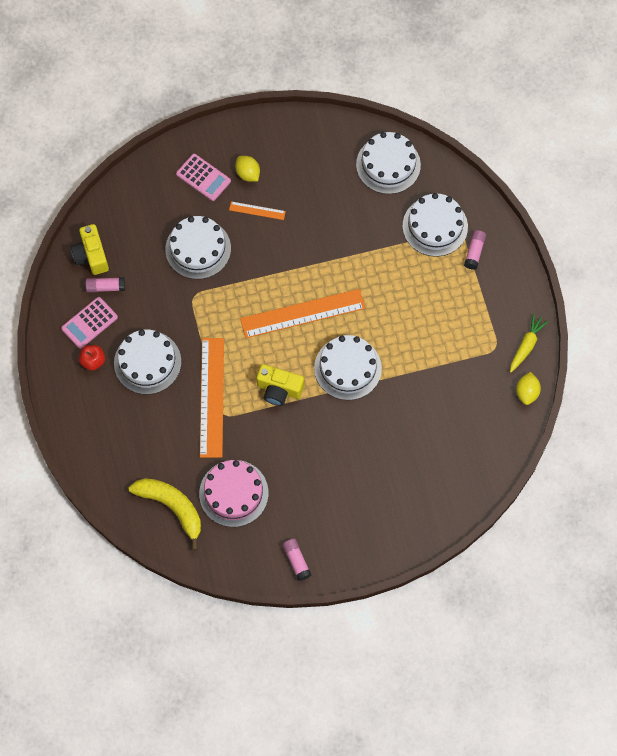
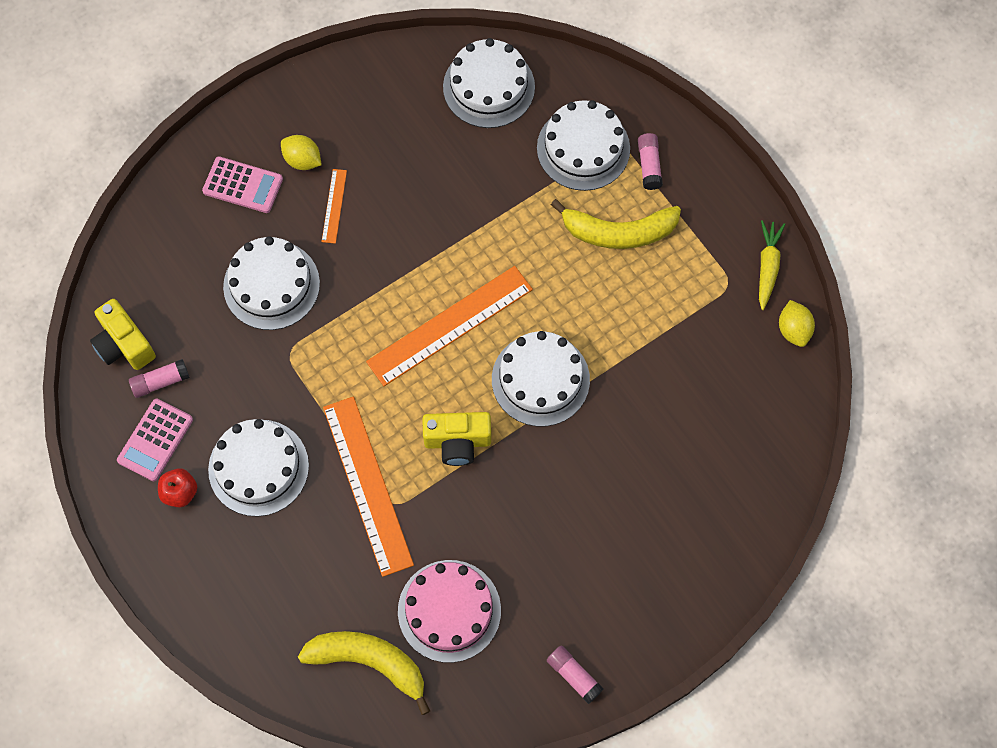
camera: 20 degrees left, 0 degrees up
orange ruler [229,201,286,220] -> orange ruler turned 75 degrees counterclockwise [321,169,347,244]
none -> yellow banana [551,199,681,249]

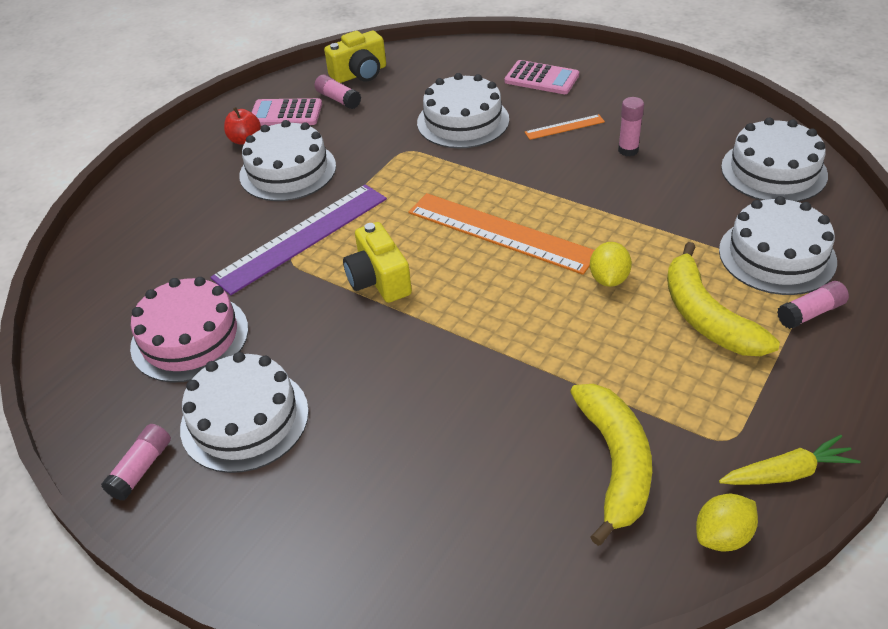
camera: 70 degrees right, 25 degrees down
yellow camera [90,299,156,370] -> yellow camera turned 150 degrees counterclockwise [324,31,386,83]
pink calculator [202,156,283,213] -> pink calculator turned 60 degrees counterclockwise [504,60,579,94]
yellow lemon [281,135,322,170] -> yellow lemon moved to [590,242,632,287]
yellow banana [298,631,430,715] -> yellow banana moved to [570,384,652,546]
orange ruler [323,397,414,577] -> purple ruler [210,184,387,295]
white cake [492,331,590,426] -> white cake moved to [180,352,309,473]
none -> pink glue stick [618,97,644,156]

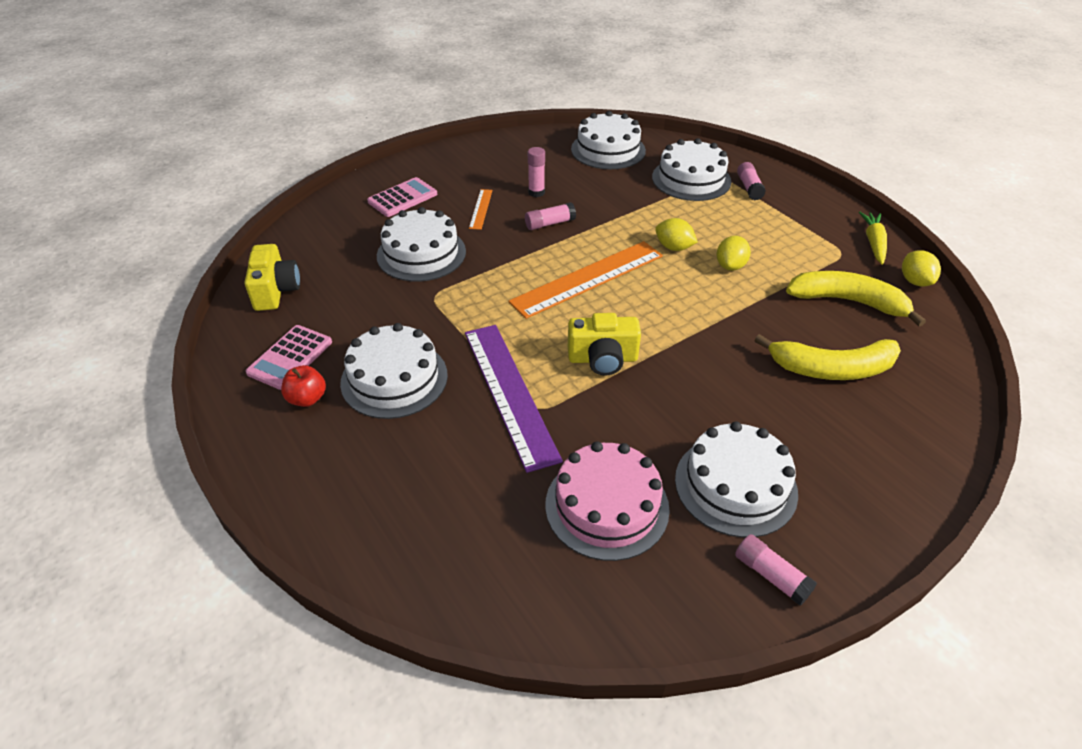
camera: 70 degrees left, 0 degrees up
pink glue stick [315,75,361,109] -> pink glue stick moved to [525,202,576,230]
yellow banana [667,242,780,356] -> yellow banana moved to [754,334,901,380]
none -> yellow lemon [717,236,751,271]

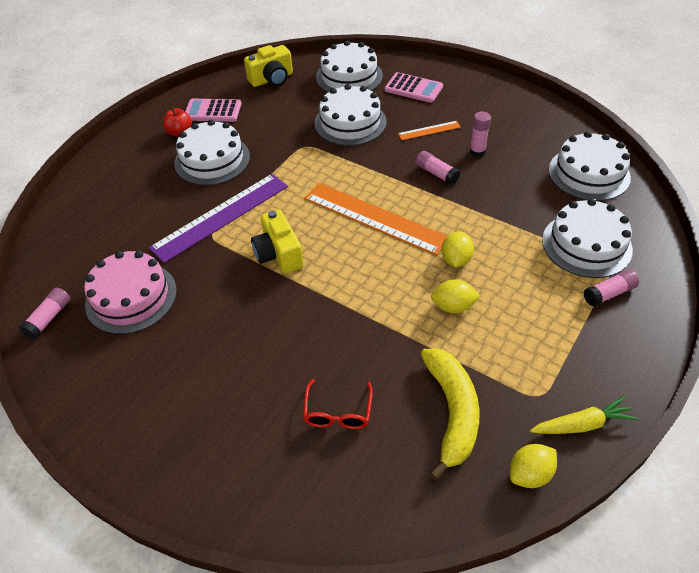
camera: 70 degrees right, 5 degrees up
white cake [675,421,798,538] -> white cake moved to [316,40,383,92]
pink glue stick [735,534,817,606] -> pink glue stick moved to [19,288,71,339]
yellow banana [754,334,901,380] -> red glasses [303,379,373,429]

